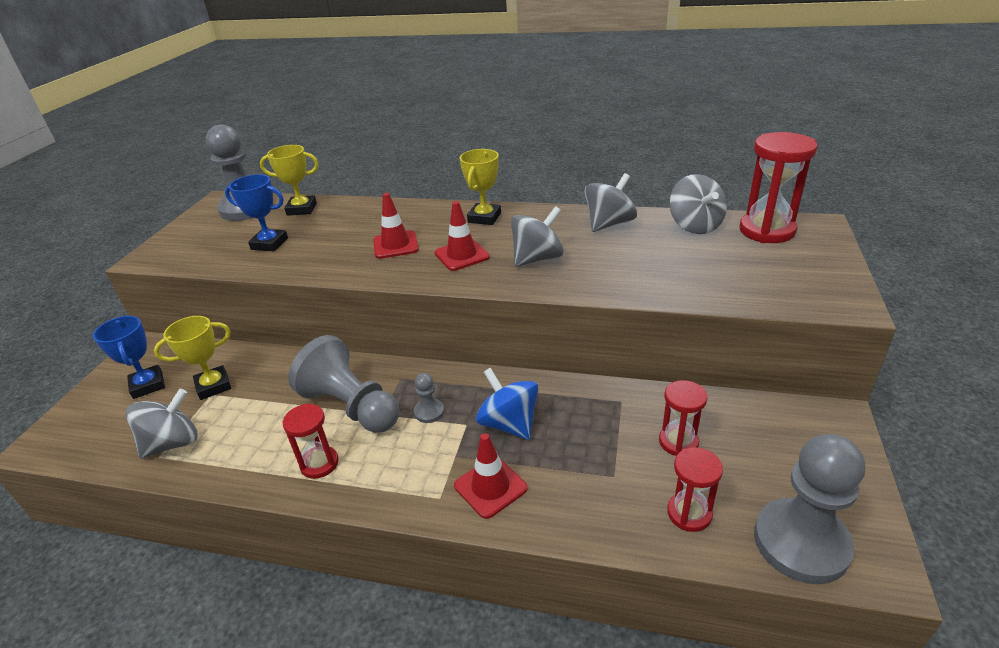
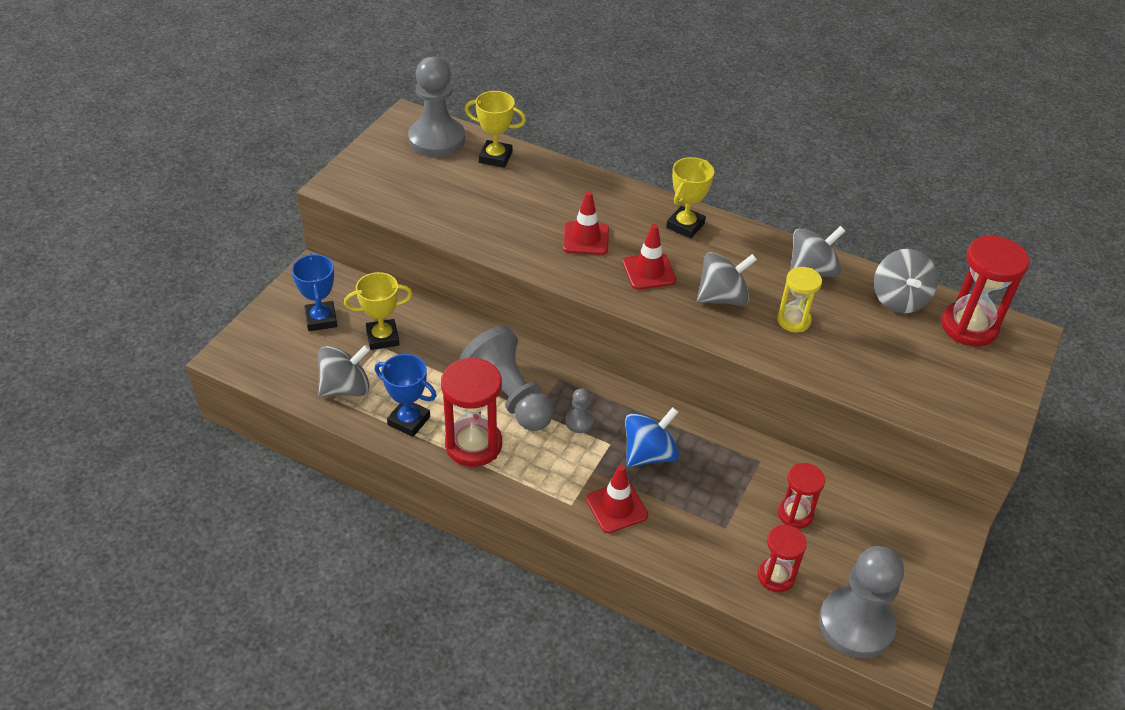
camera: 10 degrees right, 10 degrees up
blue trophy [225,174,288,251] -> blue trophy moved to [375,354,436,437]
red hourglass [283,404,339,479] -> red hourglass [441,357,502,467], size x1.67
blue spinning top [476,368,539,440] -> blue spinning top turned 75 degrees clockwise [625,407,679,467]
none -> yellow hourglass [777,267,822,332]

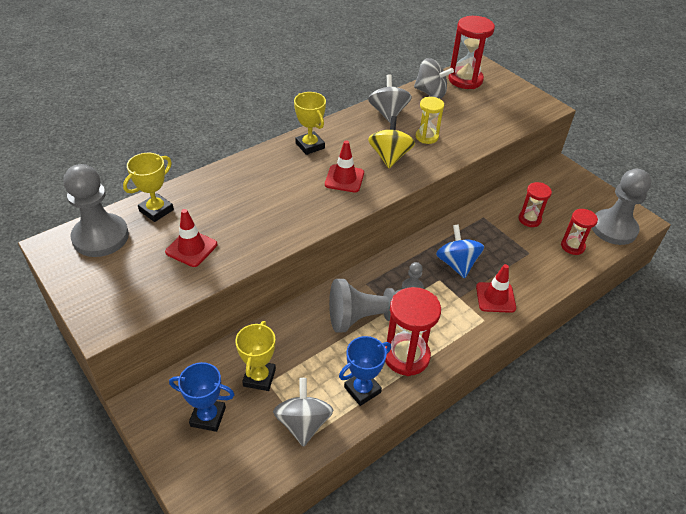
camera: 65 degrees left, 0 degrees up
red traffic cone [563,191,609,255] -> red traffic cone moved to [165,209,217,267]
grey spinning top [697,252,757,305] -> yellow spinning top [368,116,415,168]

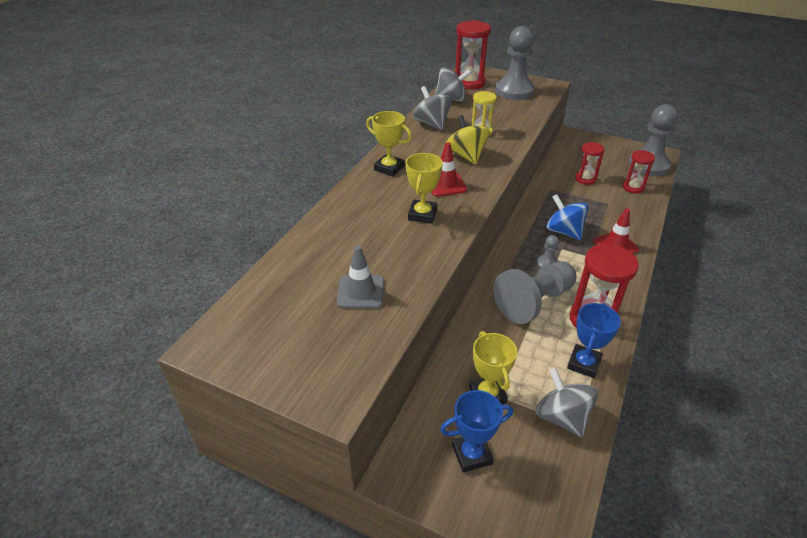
camera: 25 degrees left, 5 degrees down
grey pawn [63,164,129,257] -> grey pawn moved to [495,26,535,100]
yellow trophy [123,153,174,222] -> yellow trophy moved to [406,153,443,224]
red traffic cone [165,209,217,267] -> grey traffic cone [337,246,384,308]

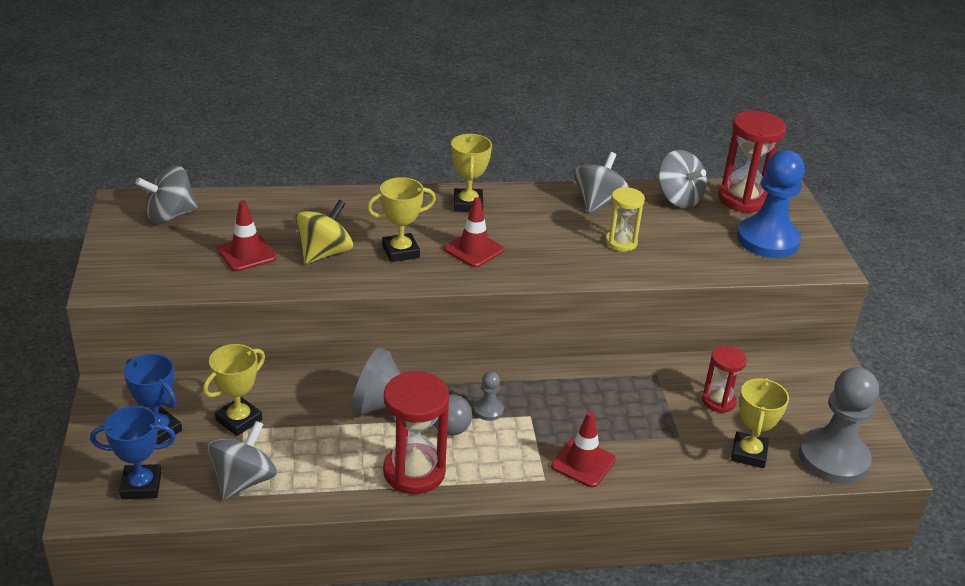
camera: 55 degrees right, 5 degrees down
grey traffic cone [337,246,384,308] -> red traffic cone [217,200,276,272]
yellow spinning top [446,115,490,164] -> yellow spinning top moved to [296,200,353,264]
grey pawn [495,26,535,100] -> blue pawn [737,150,805,258]
blue spinning top [546,194,589,240] -> none
blue trophy [567,303,621,378] -> blue trophy moved to [90,406,176,499]
red hourglass [623,150,655,194] -> yellow trophy [731,378,789,468]
none -> grey spinning top [135,165,198,224]

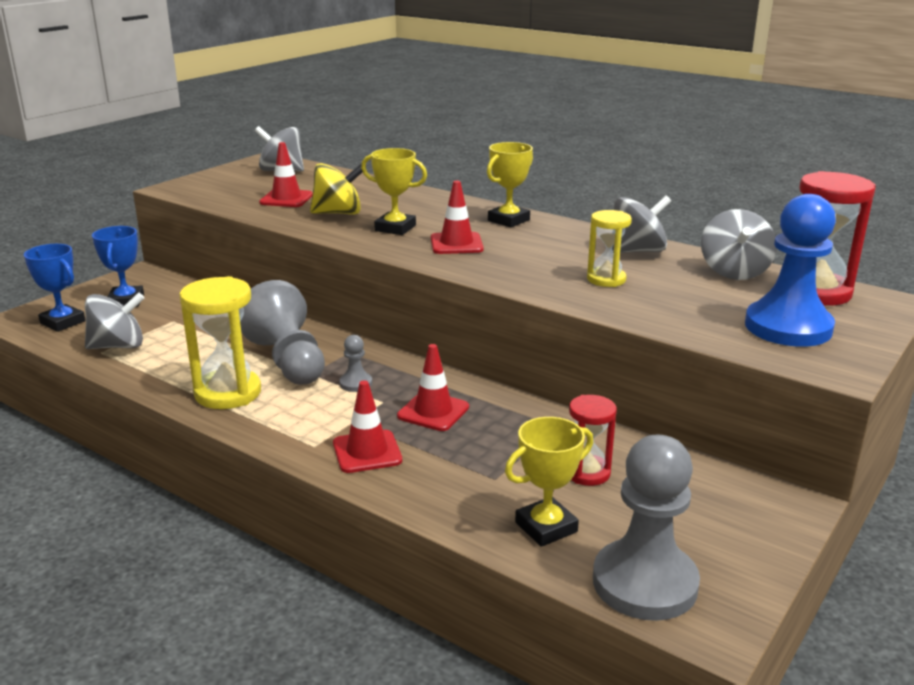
camera: 45 degrees right, 10 degrees down
yellow trophy [203,344,265,436] -> none
red hourglass [383,371,449,494] -> yellow hourglass [180,276,261,409]
none -> red traffic cone [397,344,469,431]

